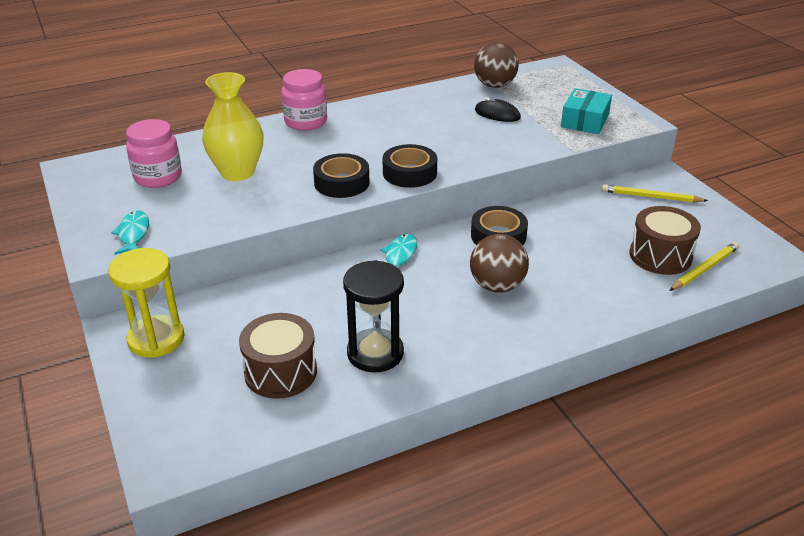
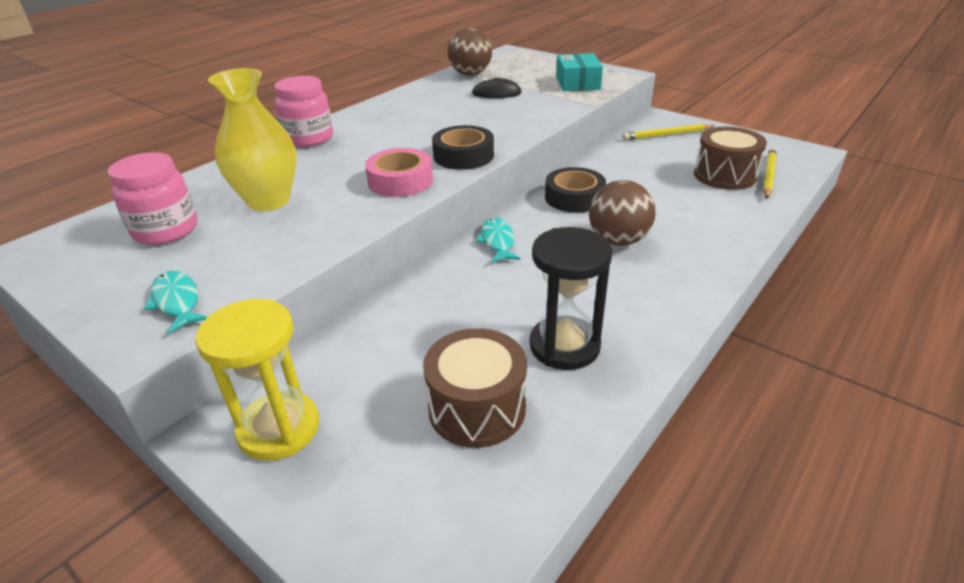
camera: 25 degrees left, 0 degrees up
black tape [313,153,370,198] -> pink tape [365,148,433,197]

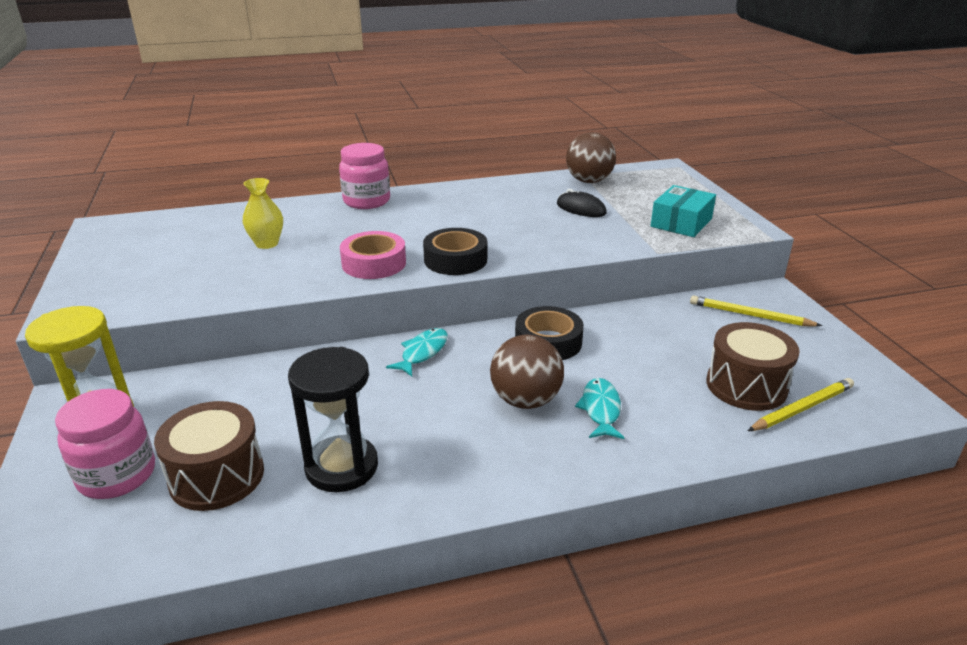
camera: 35 degrees right, 5 degrees down
pink jar [108,152,197,245] -> pink jar moved to [55,389,155,499]
turquoise fish [144,270,207,334] -> turquoise fish moved to [575,378,625,439]
yellow vase [208,68,297,211] -> yellow vase [243,178,283,249], size x0.59

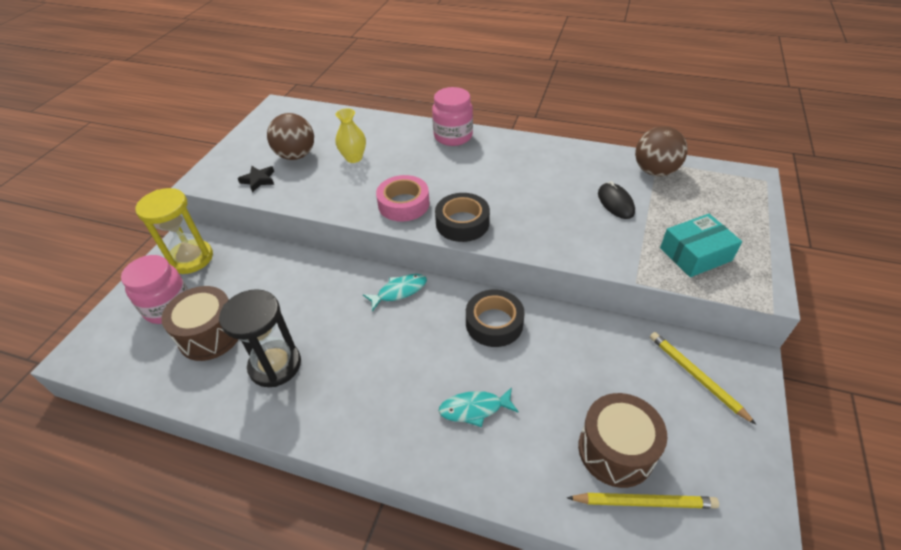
camera: 35 degrees right, 15 degrees up
brown ball [490,335,564,409] -> brown ball moved to [267,113,314,160]
turquoise fish [575,378,625,439] -> turquoise fish turned 135 degrees counterclockwise [438,387,519,427]
none -> black star [238,166,274,192]

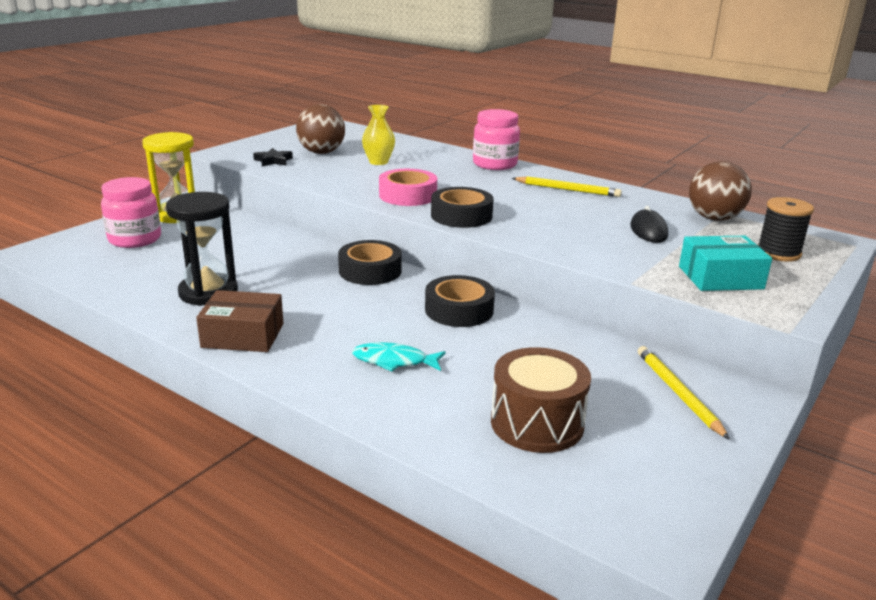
camera: 15 degrees right, 20 degrees down
brown drum [161,286,239,361] -> none
turquoise fish [363,274,427,311] -> black tape [338,240,402,285]
yellow pencil [567,493,719,509] -> yellow pencil moved to [512,176,622,197]
none -> brown box [196,290,283,352]
none -> black spool [758,197,814,262]

